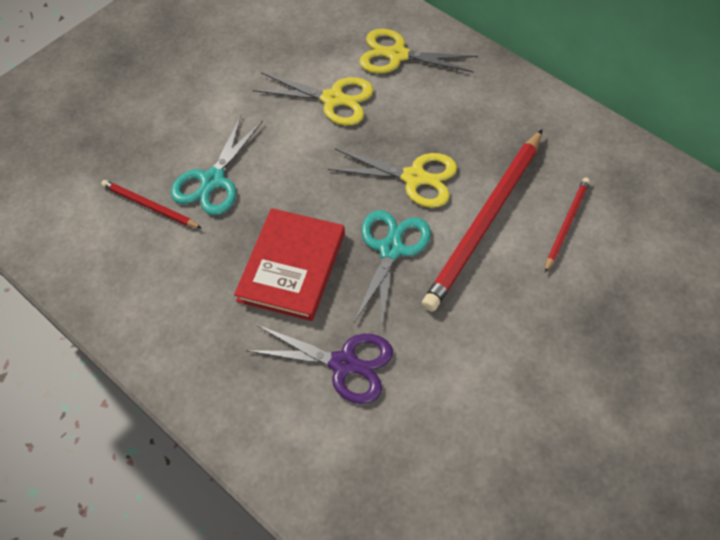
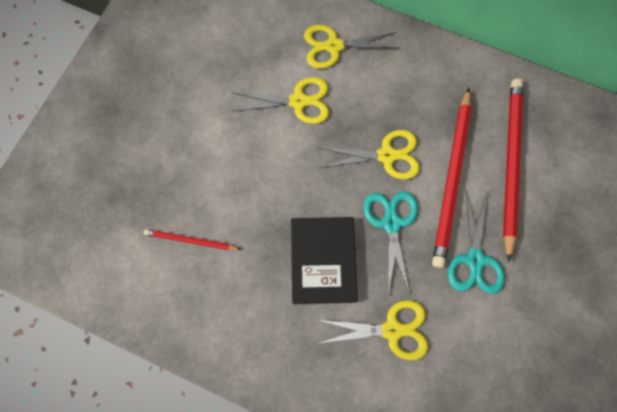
camera: 20 degrees left, 15 degrees up
turquoise scissors [171,116,263,215] -> turquoise scissors moved to [448,190,505,294]
red book [234,208,345,321] -> black book [291,217,358,304]
purple scissors [246,325,393,404] -> yellow scissors [318,300,428,360]
red pencil [545,178,590,273] -> red pencil [503,79,523,262], size x2.02

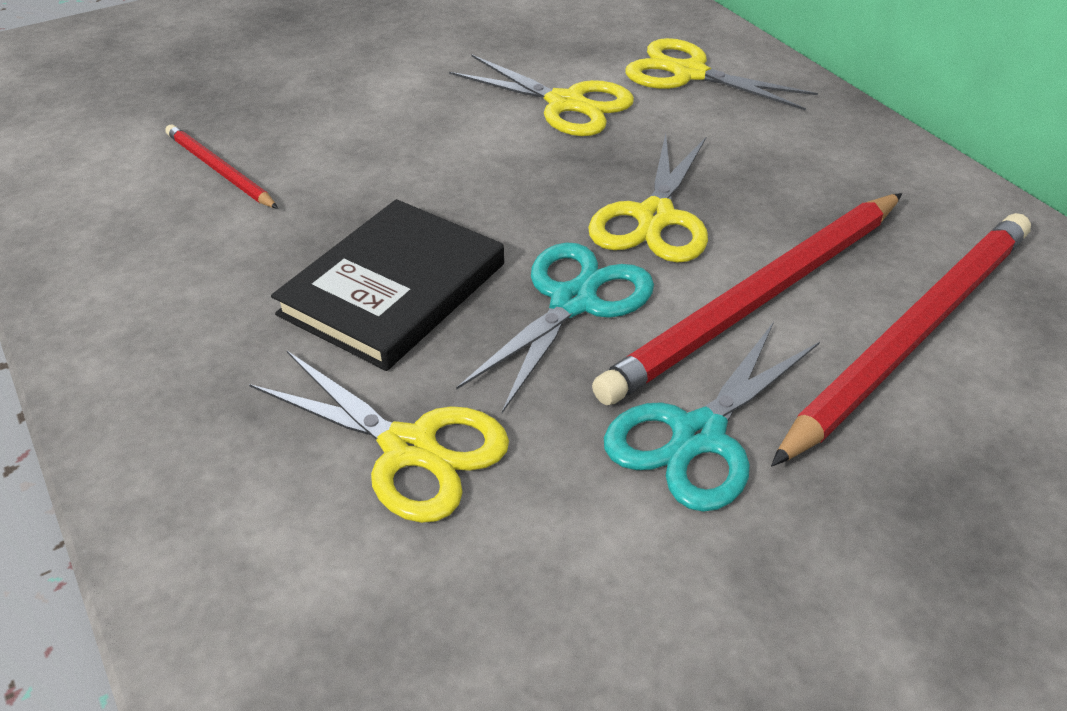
camera: 35 degrees right, 30 degrees down
yellow scissors [319,130,420,179] -> yellow scissors turned 75 degrees clockwise [588,133,708,263]

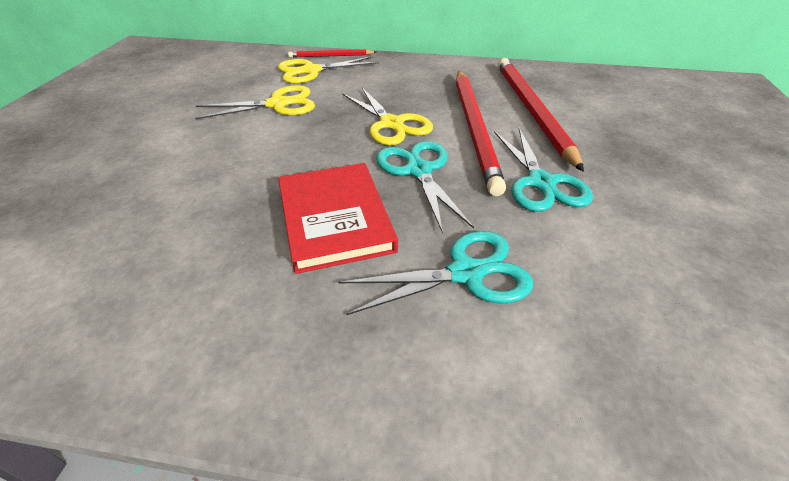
camera: 50 degrees left, 0 degrees up
red pencil [165,124,278,209] -> red pencil moved to [288,49,376,58]
yellow scissors [249,351,509,523] -> turquoise scissors [338,231,533,315]
black book [271,199,504,371] -> red book [278,163,398,274]

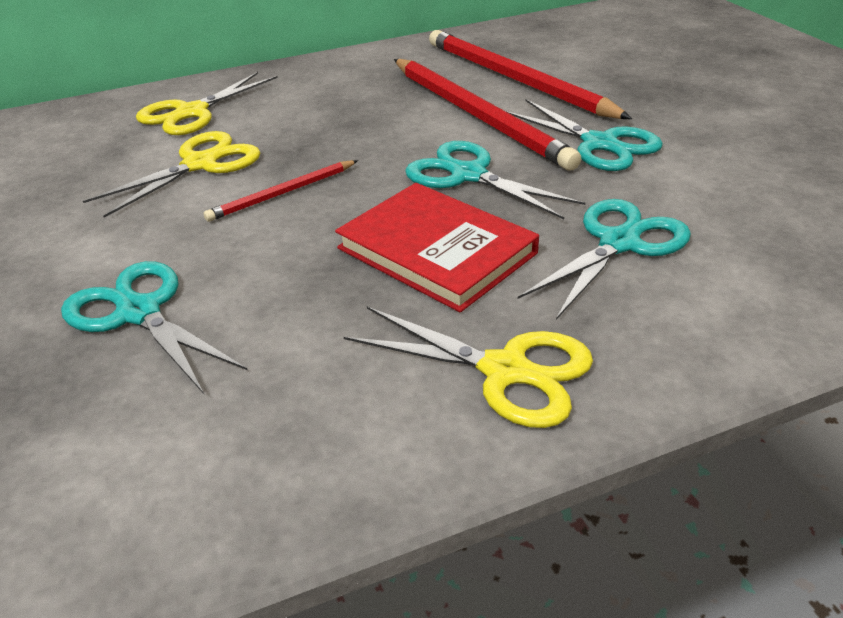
camera: 30 degrees left, 5 degrees down
red pencil [288,49,376,58] -> red pencil moved to [204,160,358,222]
yellow scissors [342,87,433,145] -> yellow scissors moved to [344,307,593,428]
none -> turquoise scissors [61,261,247,394]

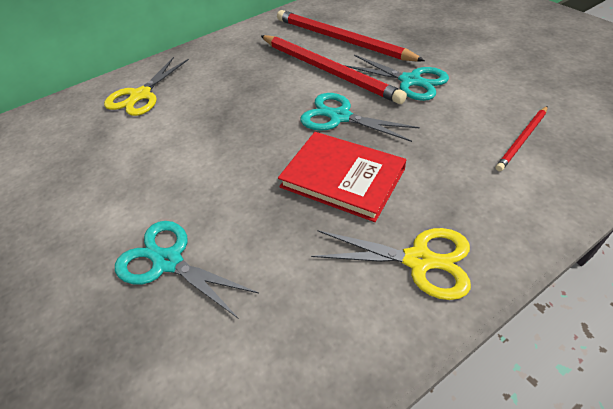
camera: 10 degrees left, 10 degrees up
yellow scissors [83,131,261,218] -> none
red pencil [204,160,358,222] -> red pencil moved to [496,106,548,171]
turquoise scissors [518,199,691,320] -> none

